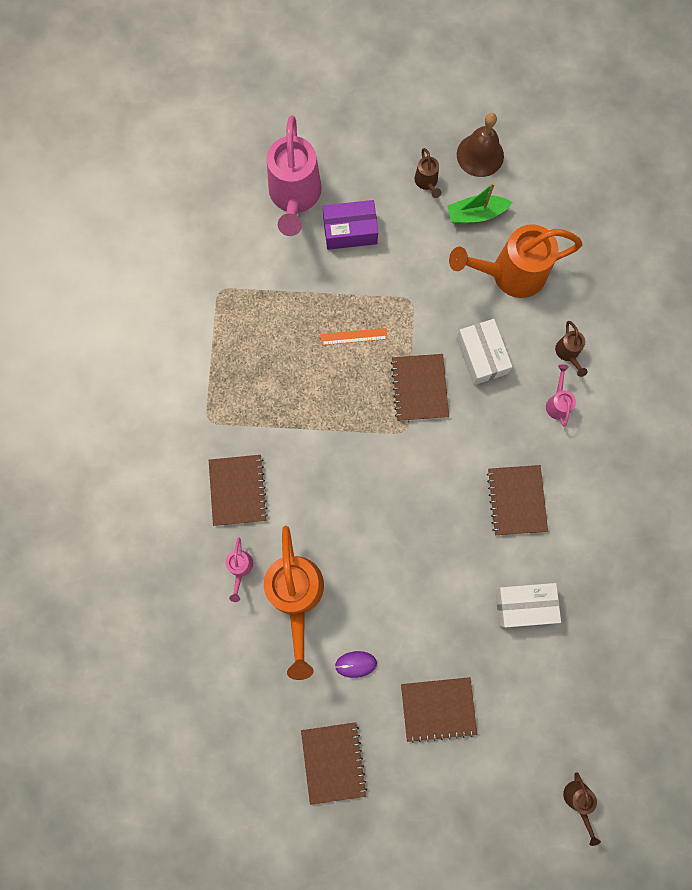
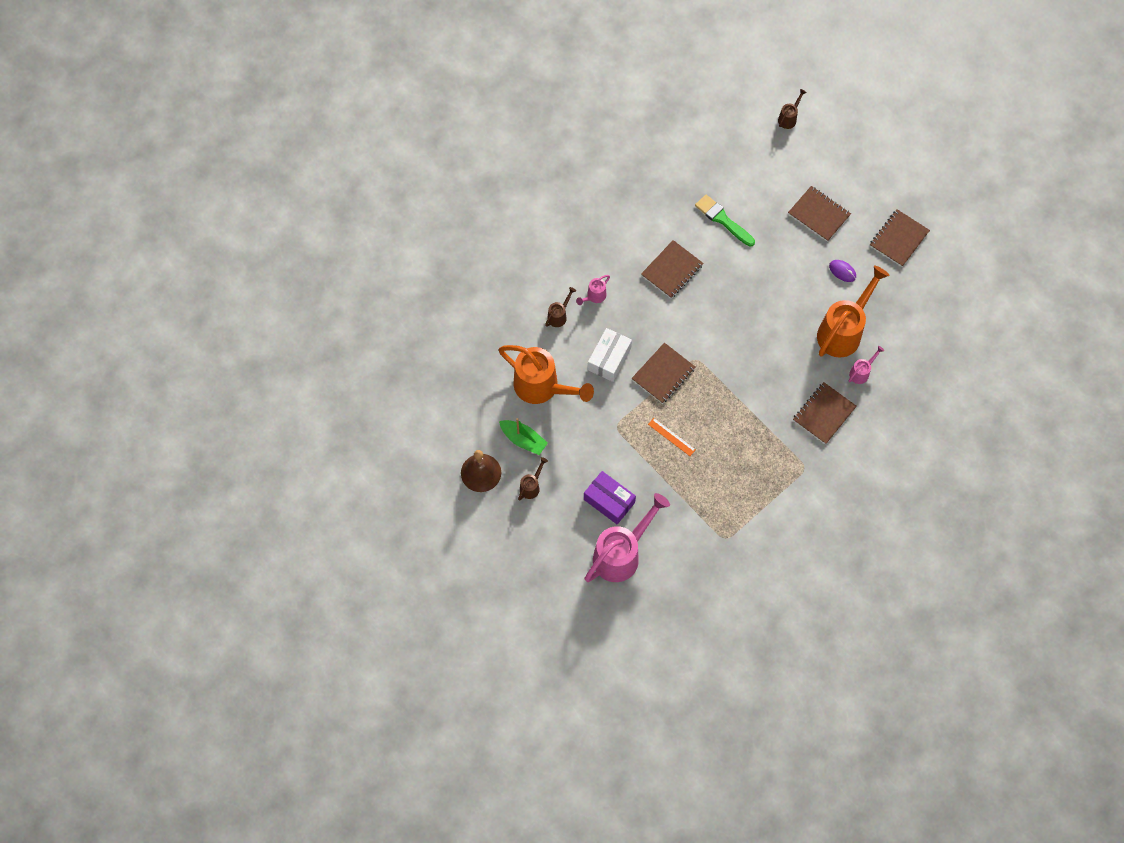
camera: 135 degrees left, 10 degrees down
white box [495,583,561,628] -> green brush [695,195,755,247]

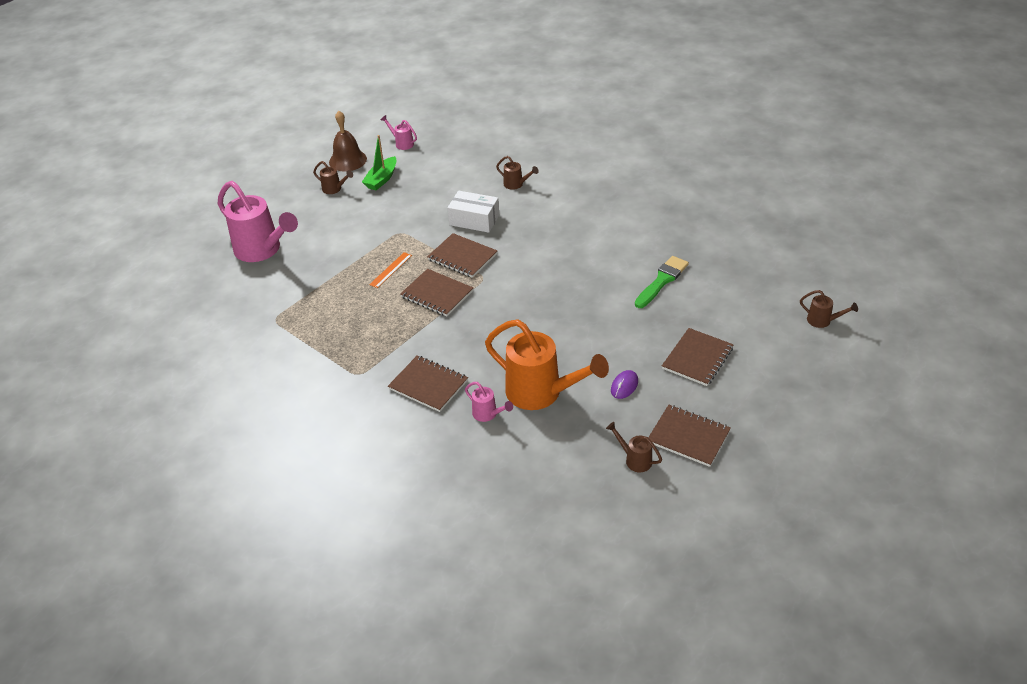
camera: 85 degrees right, 25 degrees down
orange watering can [499,345,594,404] -> none
pink watering can [576,275,610,305] -> pink watering can moved to [381,115,417,150]
purple box [584,471,636,524] -> none
brown notebook [641,240,704,299] -> brown notebook moved to [400,269,473,317]
none -> brown watering can [606,422,662,472]

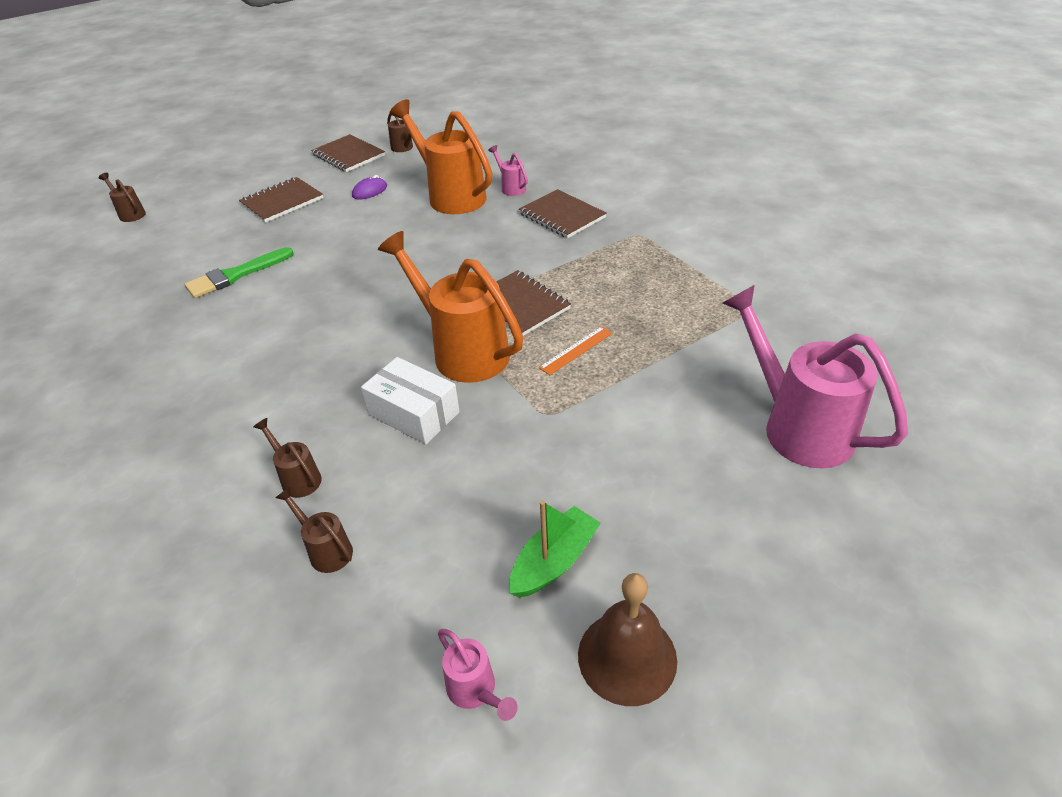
camera: 165 degrees left, 0 degrees up
brown watering can [313,161,353,194] -> brown watering can moved to [275,487,353,573]
brown notebook [427,233,497,278] -> orange watering can [378,231,524,383]

